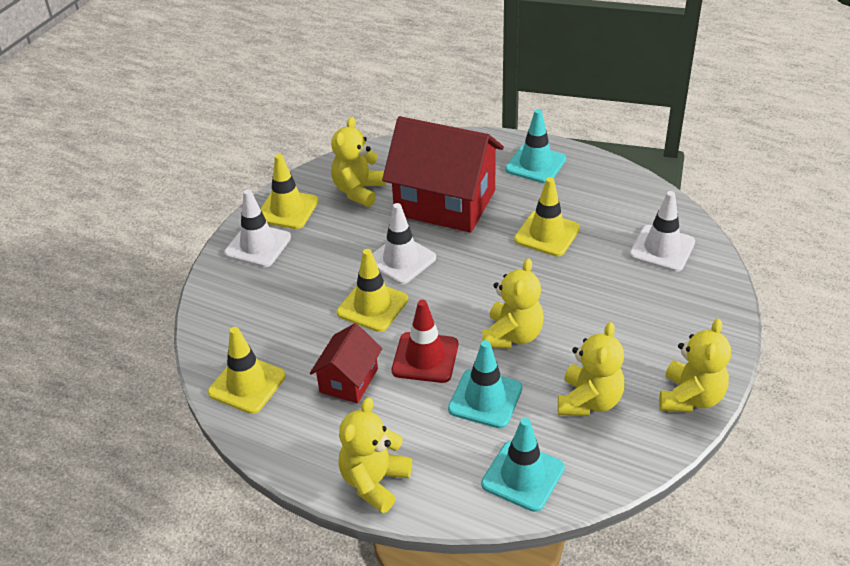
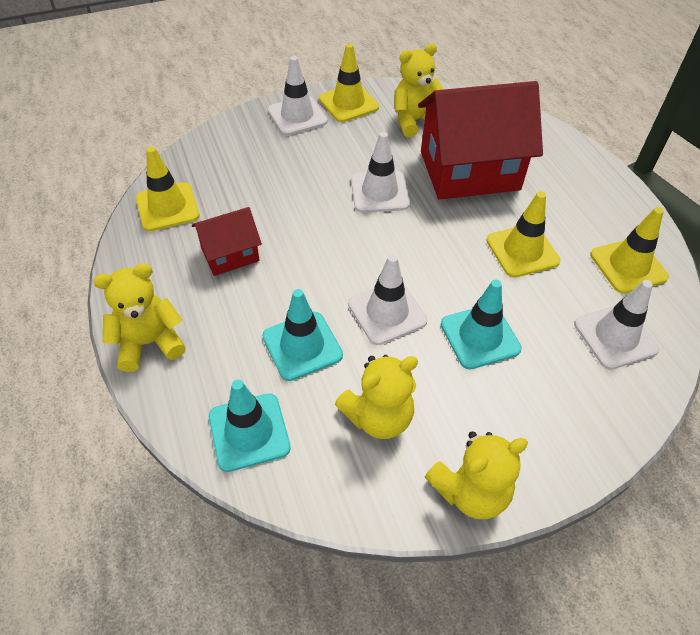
camera: 40 degrees right, 10 degrees up
yellow traffic cone [337,249,408,332] -> yellow traffic cone moved to [590,207,669,294]
red house [382,116,504,233] -> red house turned 75 degrees counterclockwise [418,81,543,200]
red traffic cone [392,300,458,383] -> none
yellow teddy bear [482,258,544,349] -> white traffic cone [348,254,427,345]
turquoise traffic cone [505,109,566,184] -> turquoise traffic cone moved to [441,279,522,370]

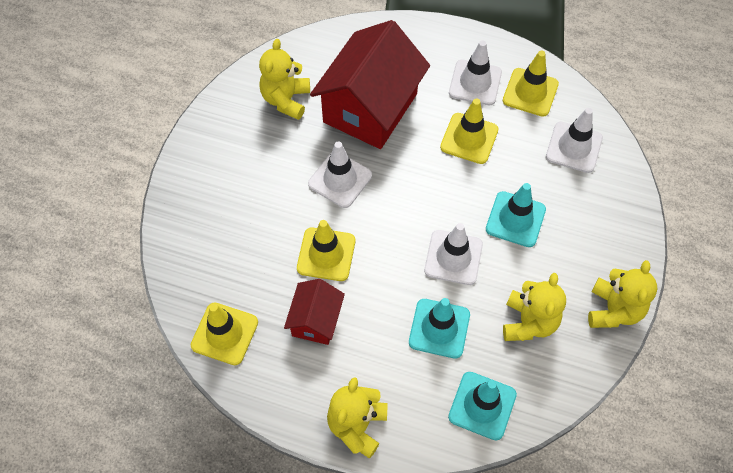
camera: 50 degrees left, 10 degrees up
white traffic cone [268,56,327,135] -> white traffic cone moved to [449,40,502,105]
yellow traffic cone [319,44,379,122] -> yellow traffic cone moved to [297,220,355,281]

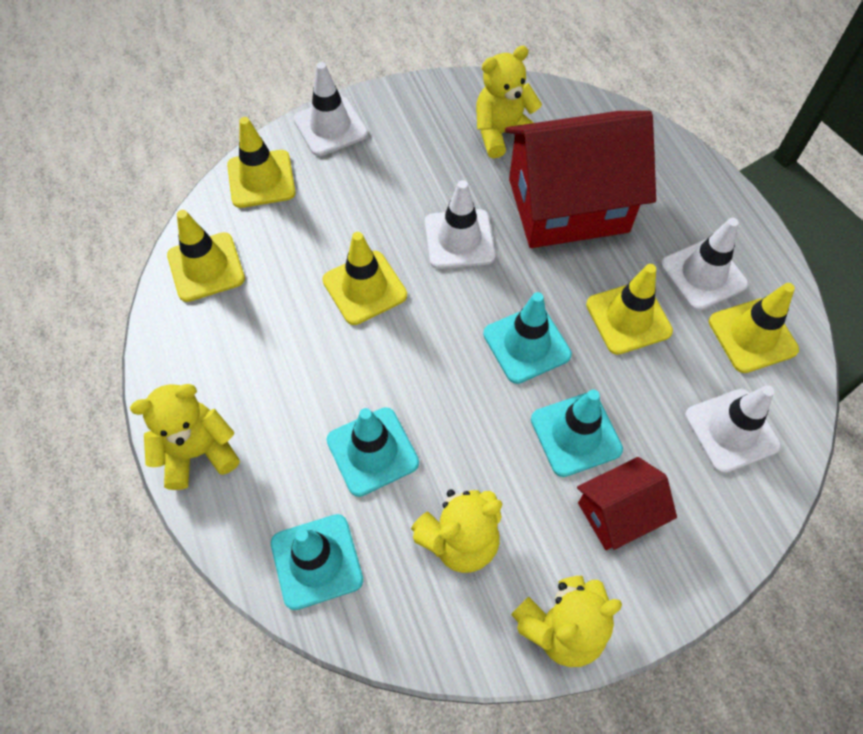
camera: 50 degrees right, 0 degrees up
red house [284,279,345,345] -> red house moved to [577,457,677,550]
white traffic cone [424,223,483,285] -> white traffic cone moved to [294,62,368,156]
none -> yellow traffic cone [227,117,296,208]
none -> turquoise traffic cone [483,292,572,384]

